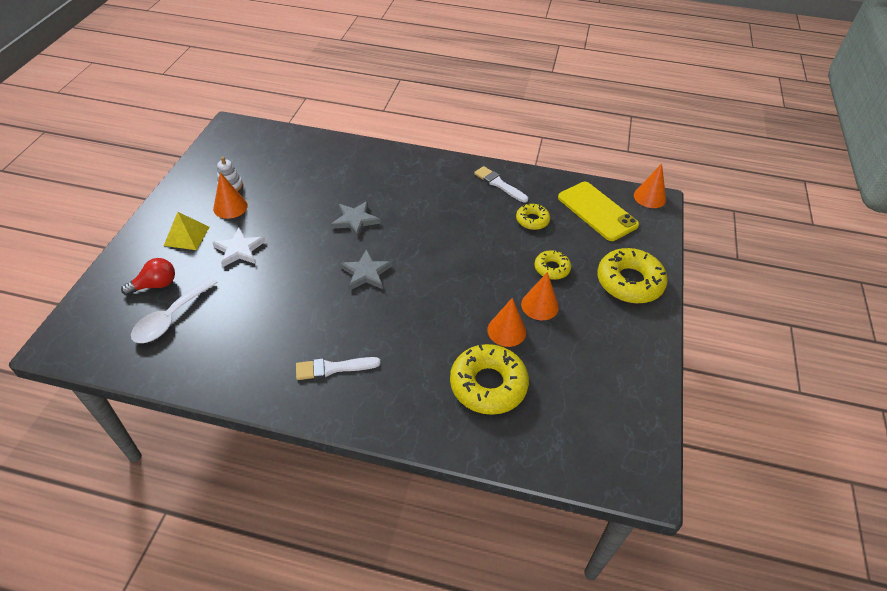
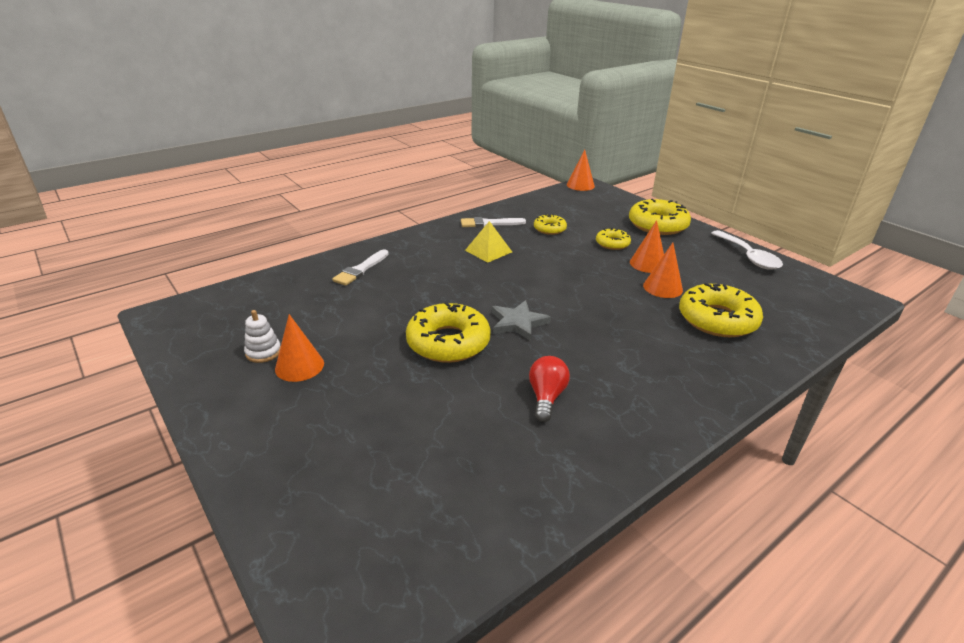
camera: 50 degrees left, 15 degrees down
red light bulb [121,258,175,295] -> red light bulb moved to [529,356,570,422]
white spoon [131,277,218,343] -> white spoon moved to [711,230,783,269]
yellow pyramid [164,212,209,250] -> yellow pyramid moved to [465,221,512,263]
white star [212,228,266,267] -> none
white brush [296,357,381,380] -> white brush moved to [332,249,389,286]
grey star [331,201,380,238] -> none
yellow phone [558,182,639,241] -> none
none -> yellow donut [406,302,491,363]

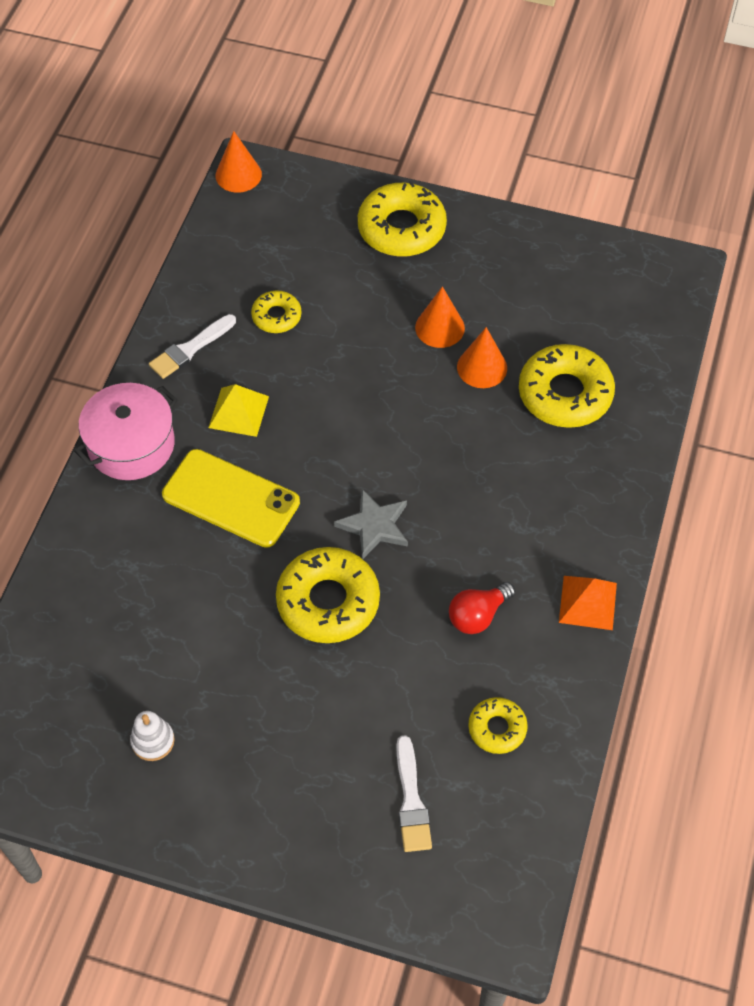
camera: 35 degrees left, 25 degrees up
orange cone [275,314,324,382] -> none
white brush [332,249,389,286] -> white brush moved to [396,735,432,852]
red light bulb [529,356,570,422] -> red light bulb turned 105 degrees counterclockwise [449,582,515,634]
yellow donut [596,228,631,250] -> yellow donut moved to [468,697,528,754]
white spoon [711,230,783,269] -> none
none -> pink pot [74,383,178,480]
none -> yellow phone [162,449,300,548]
none -> orange pyramid [559,576,617,630]

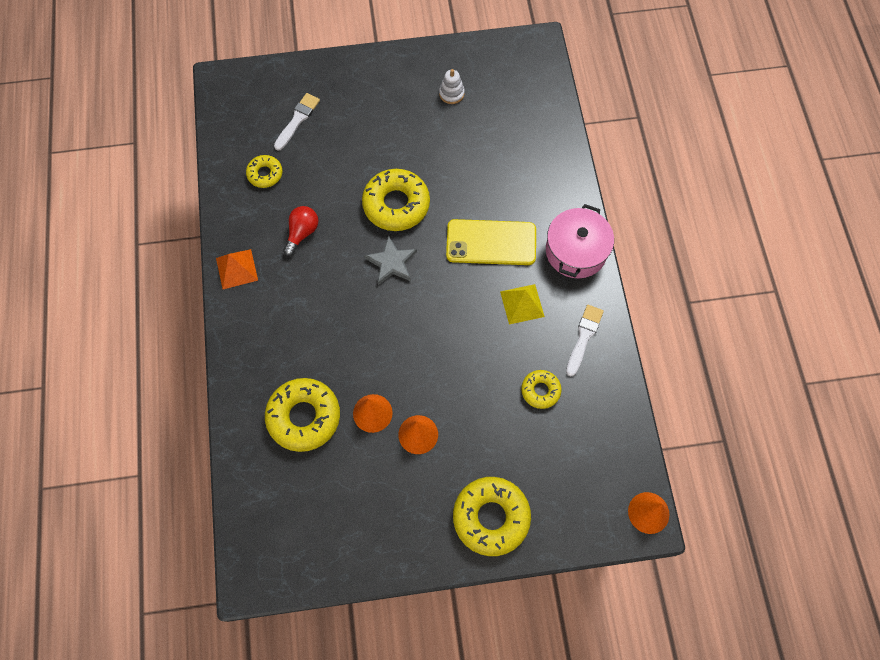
camera: 155 degrees right, 10 degrees up
white brush [396,735,432,852] -> white brush turned 60 degrees clockwise [274,93,320,150]

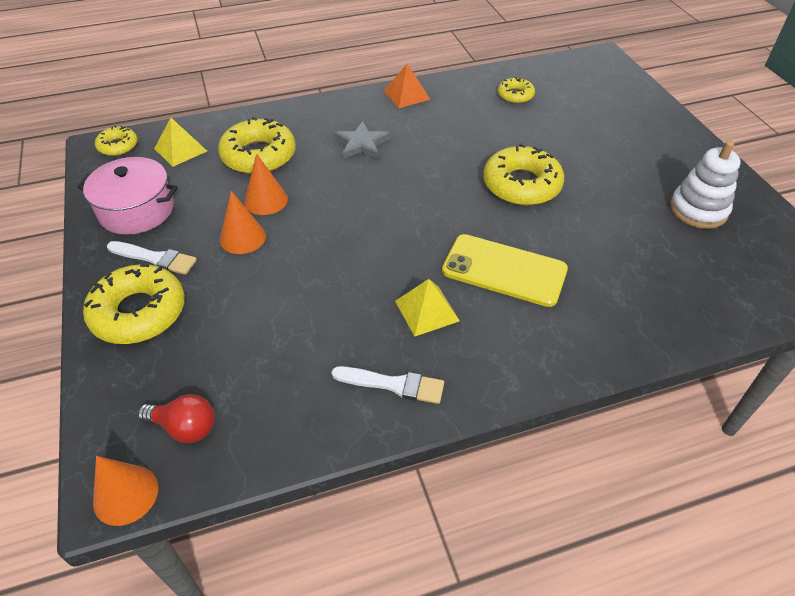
camera: 80 degrees right, 20 degrees down
white brush [274,93,320,150] -> white brush moved to [107,241,197,275]
red light bulb [283,206,318,256] -> red light bulb moved to [138,394,215,443]
grey star [364,235,417,285] -> grey star moved to [334,121,390,159]
white stacking toy [439,69,465,104] -> white stacking toy [670,141,741,229], size x1.71
yellow phone [446,219,536,265] -> yellow phone turned 60 degrees counterclockwise [442,234,568,307]
yellow donut [521,370,562,409] -> yellow donut moved to [95,126,138,156]
pink pot [546,204,614,278] -> pink pot moved to [77,157,178,235]
none -> yellow pyramid [154,118,207,167]

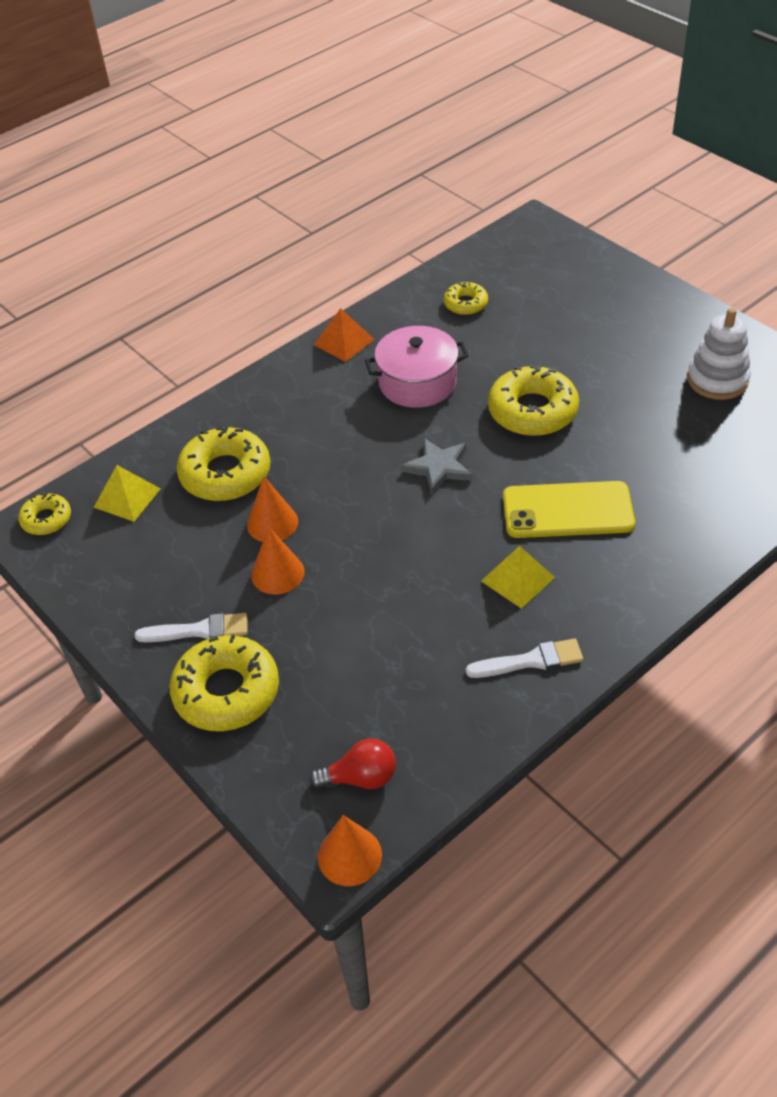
camera: 20 degrees left, 0 degrees up
pink pot [77,157,178,235] -> pink pot moved to [365,326,469,408]
grey star [334,121,390,159] -> grey star moved to [401,438,472,495]

